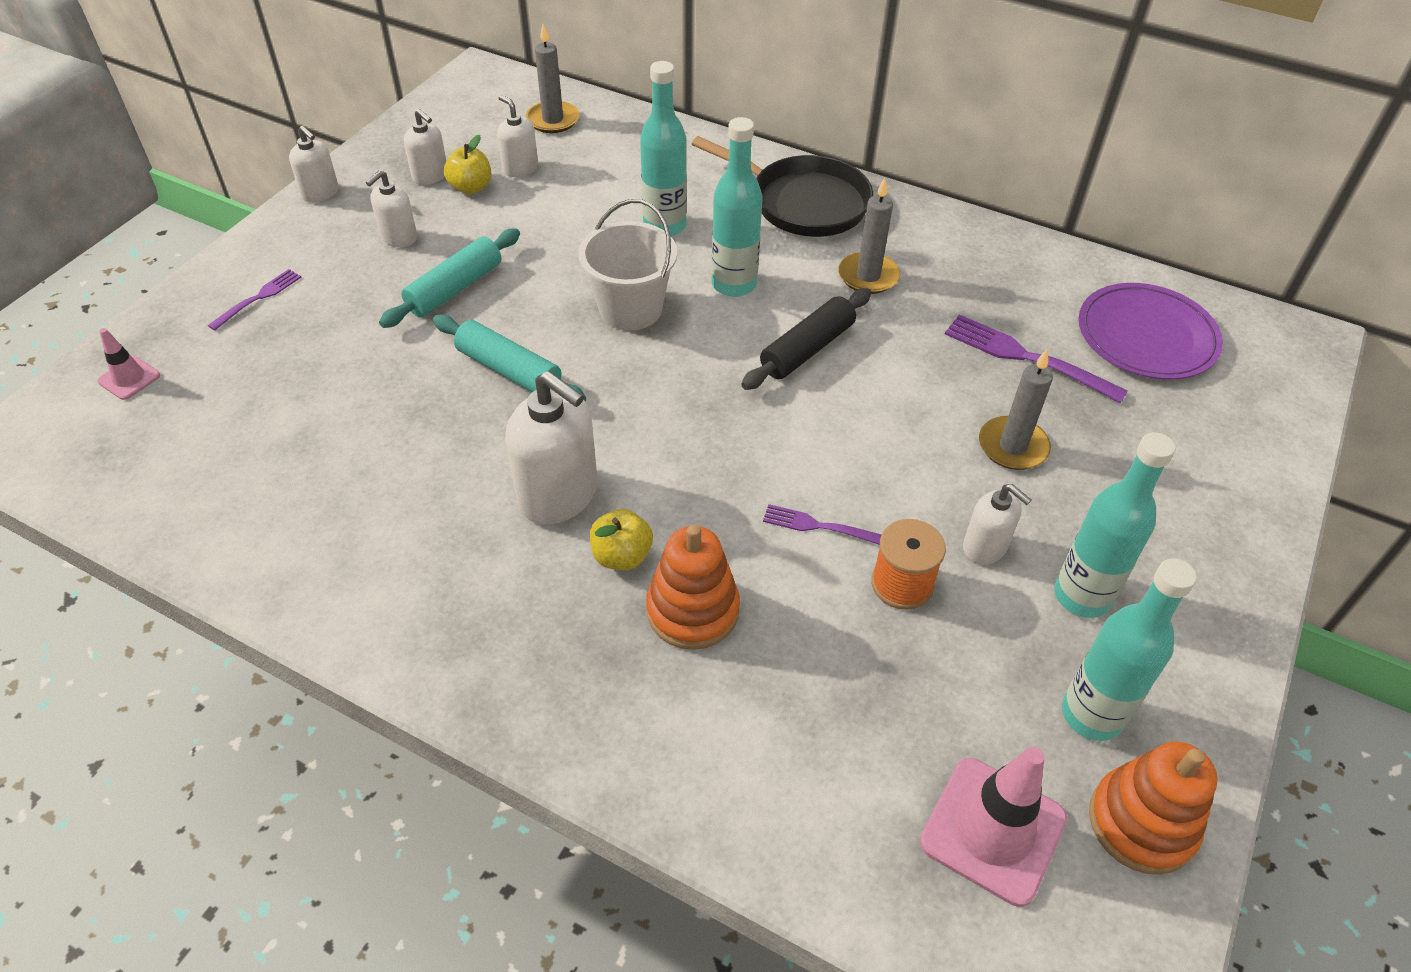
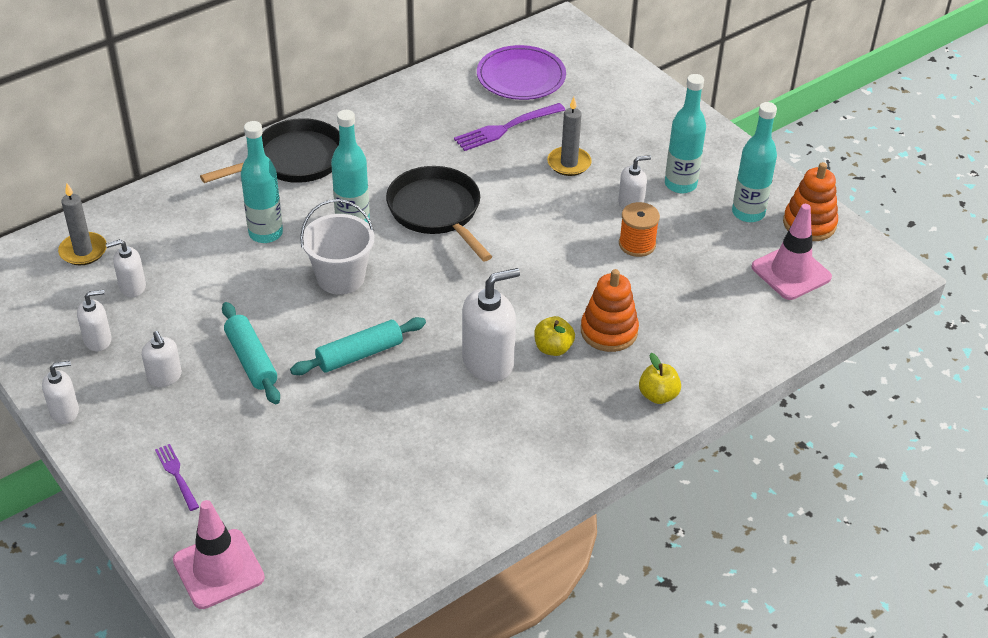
camera: 65 degrees left, 5 degrees down
pink traffic cone [98,328,160,400] -> pink traffic cone [173,500,265,609], size x1.93
yellow apple [444,135,492,194] -> yellow apple moved to [639,353,681,404]
black rolling pin [741,288,871,390] -> black pan [386,166,492,261]
purple fork [763,504,882,545] -> none
grey candle [838,178,900,294] -> none

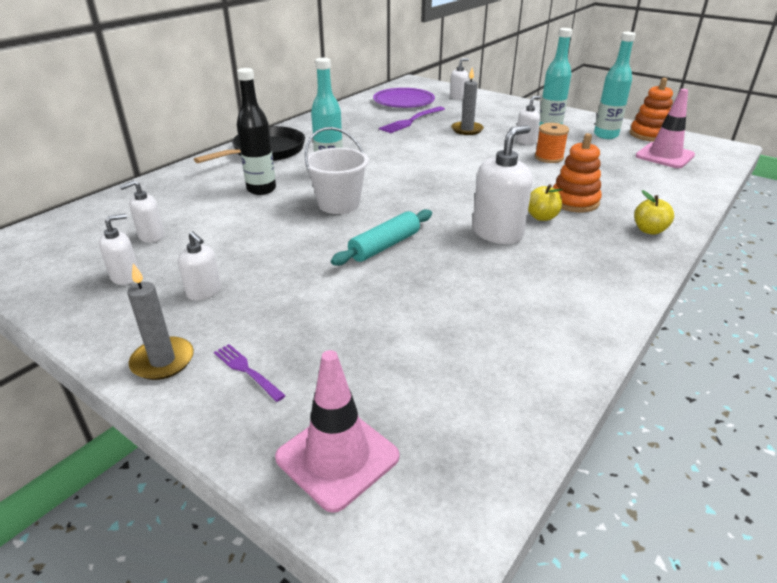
camera: 15 degrees left, 10 degrees down
white soap dispenser [42,361,79,424] -> white soap dispenser moved to [450,58,469,100]
grey candle [58,184,107,265] -> grey candle moved to [127,263,194,380]
turquoise rolling pin [222,302,280,404] -> none
turquoise bottle [241,121,283,243] -> black bottle [237,68,276,195]
black pan [386,166,492,261] -> none

